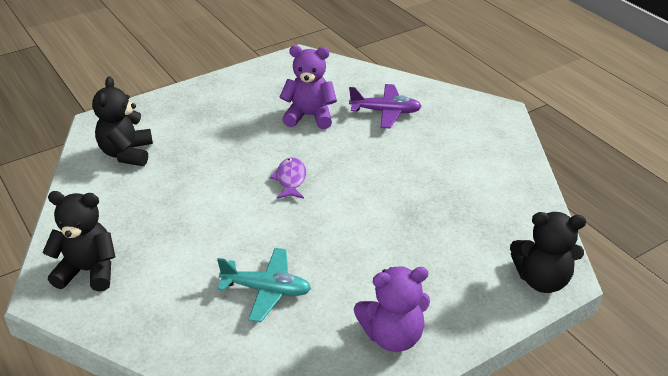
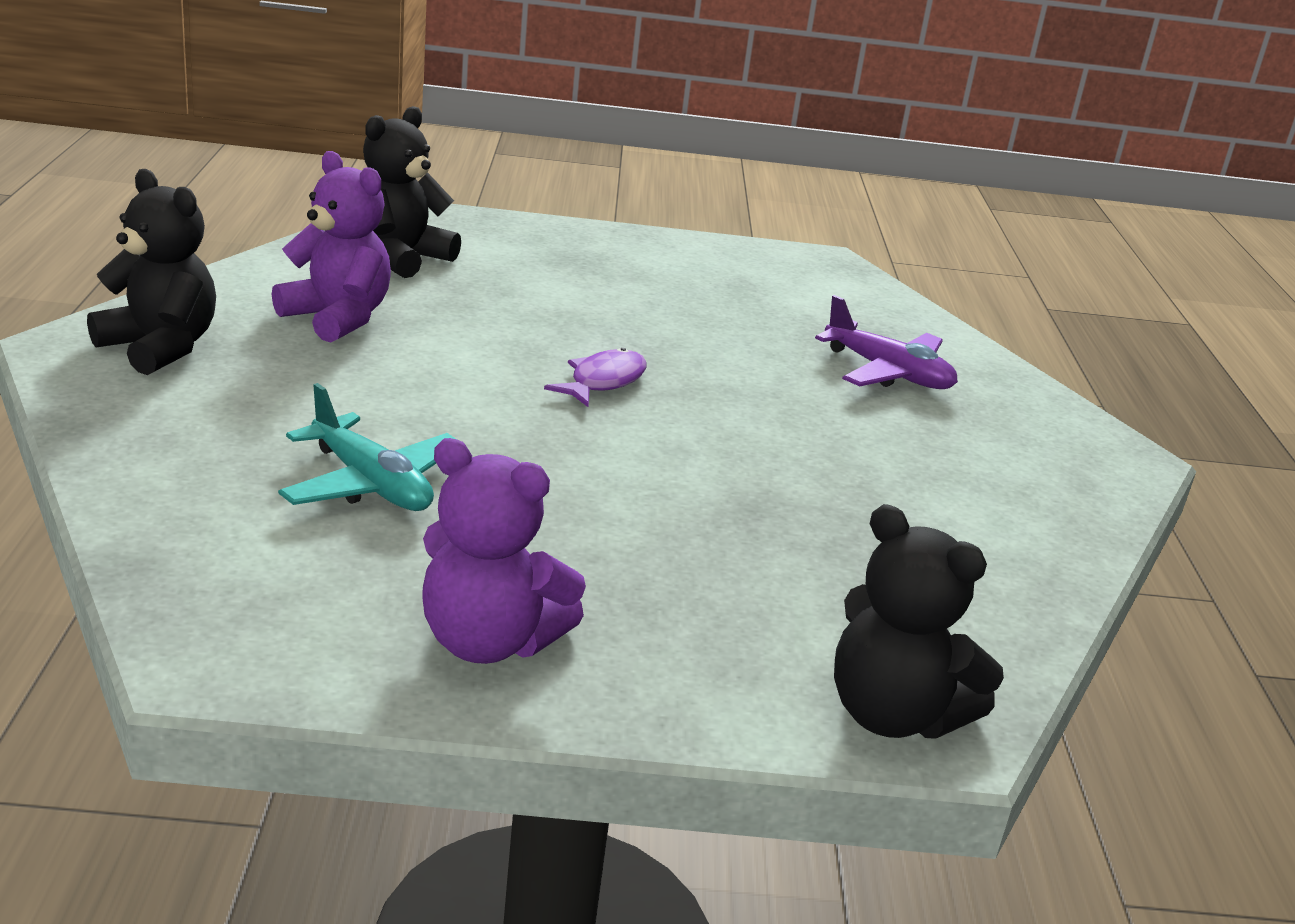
camera: 30 degrees right, 10 degrees down
purple teddy bear [280,45,337,129] -> purple teddy bear moved to [272,151,391,343]

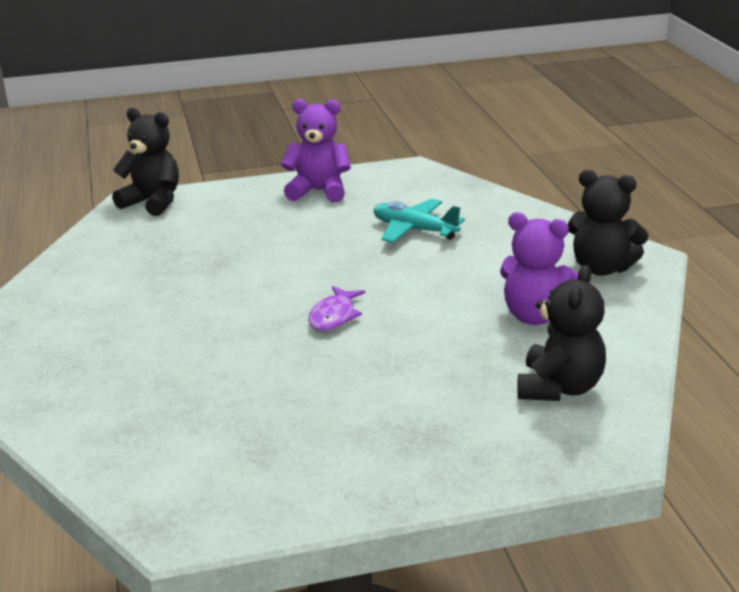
camera: 170 degrees right, 0 degrees up
purple plane [815,295,958,389] -> none

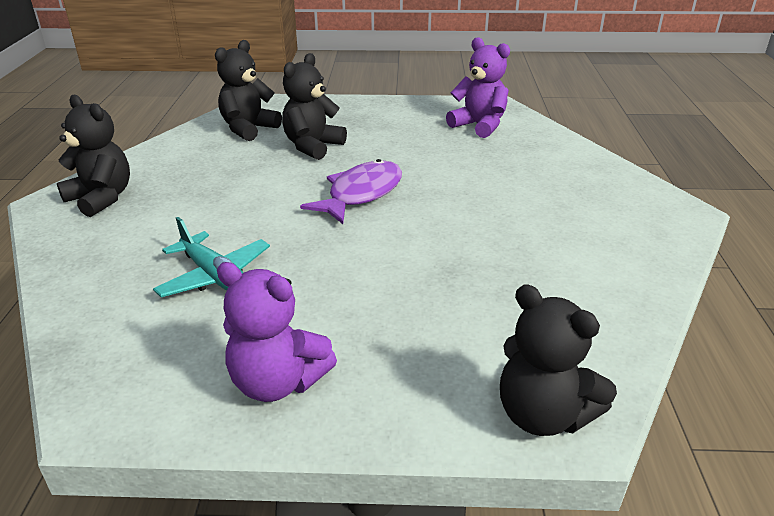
camera: 165 degrees left, 5 degrees up
purple fish [308,286,365,331] -> purple fish [300,159,402,224], size x1.62
purple teddy bear [500,212,578,325] -> purple teddy bear moved to [446,37,510,138]
none -> black teddy bear [282,53,347,160]

